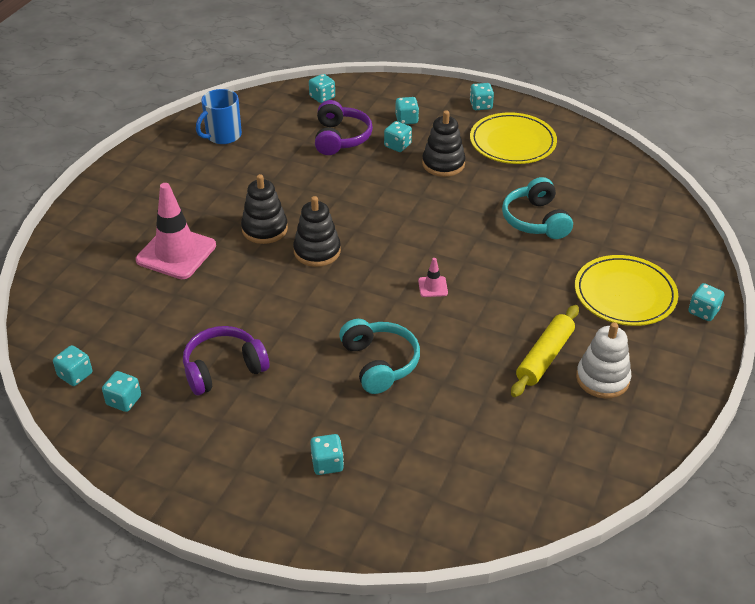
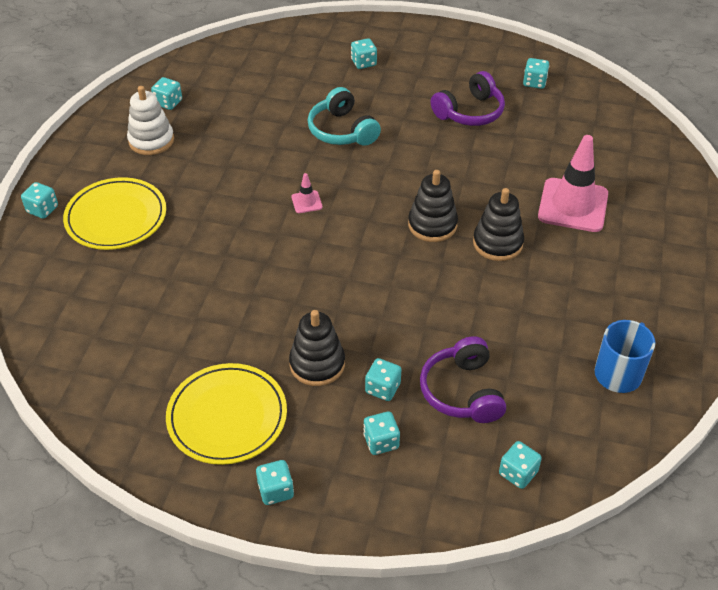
camera: 170 degrees right, 5 degrees up
turquoise dice [53,345,92,386] -> turquoise dice moved to [151,77,182,110]
turquoise headphones [502,177,573,239] -> none
yellow rolling pin [511,305,579,397] -> none

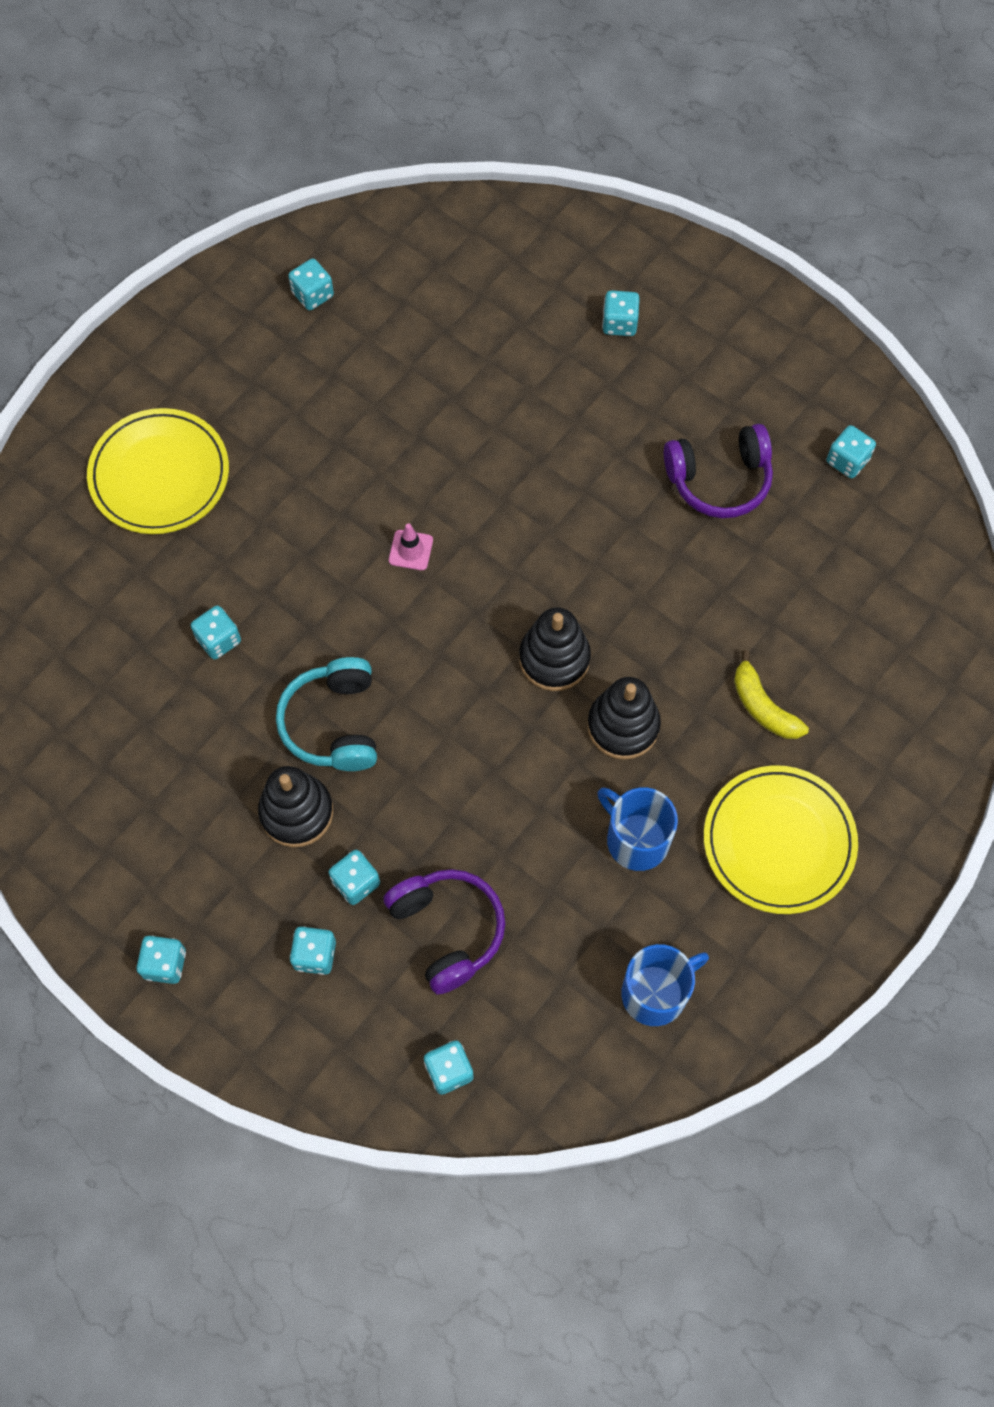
camera: 25 degrees right, 20 degrees up
turquoise dice [21,182,58,219] -> turquoise dice moved to [191,605,241,660]
white stacking toy [127,86,174,155] -> none
yellow plate [166,363,287,465] -> yellow plate moved to [704,765,858,914]
turquoise headphones [308,87,381,146] -> turquoise headphones moved to [276,657,377,771]
purple headphones [420,336,506,423] -> purple headphones turned 135 degrees clockwise [383,869,505,995]
pink traffic cone [538,135,608,232] -> yellow banana [734,650,809,739]
none -> blue mug [597,787,678,871]

